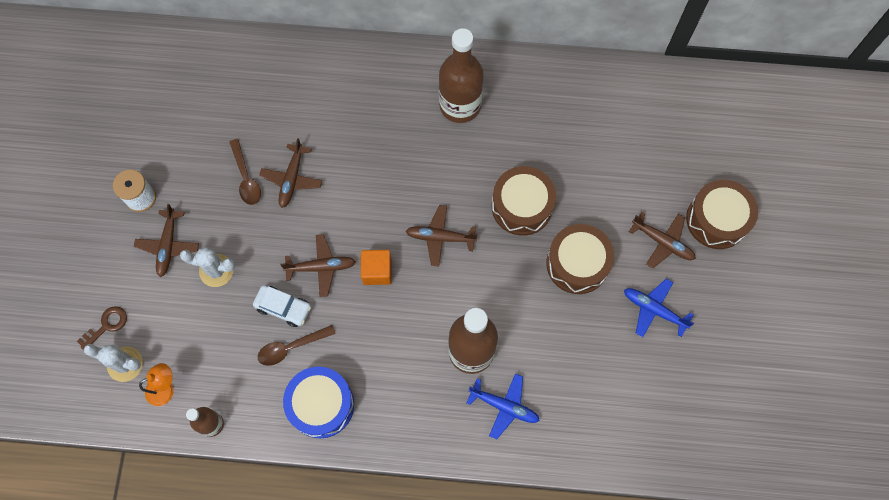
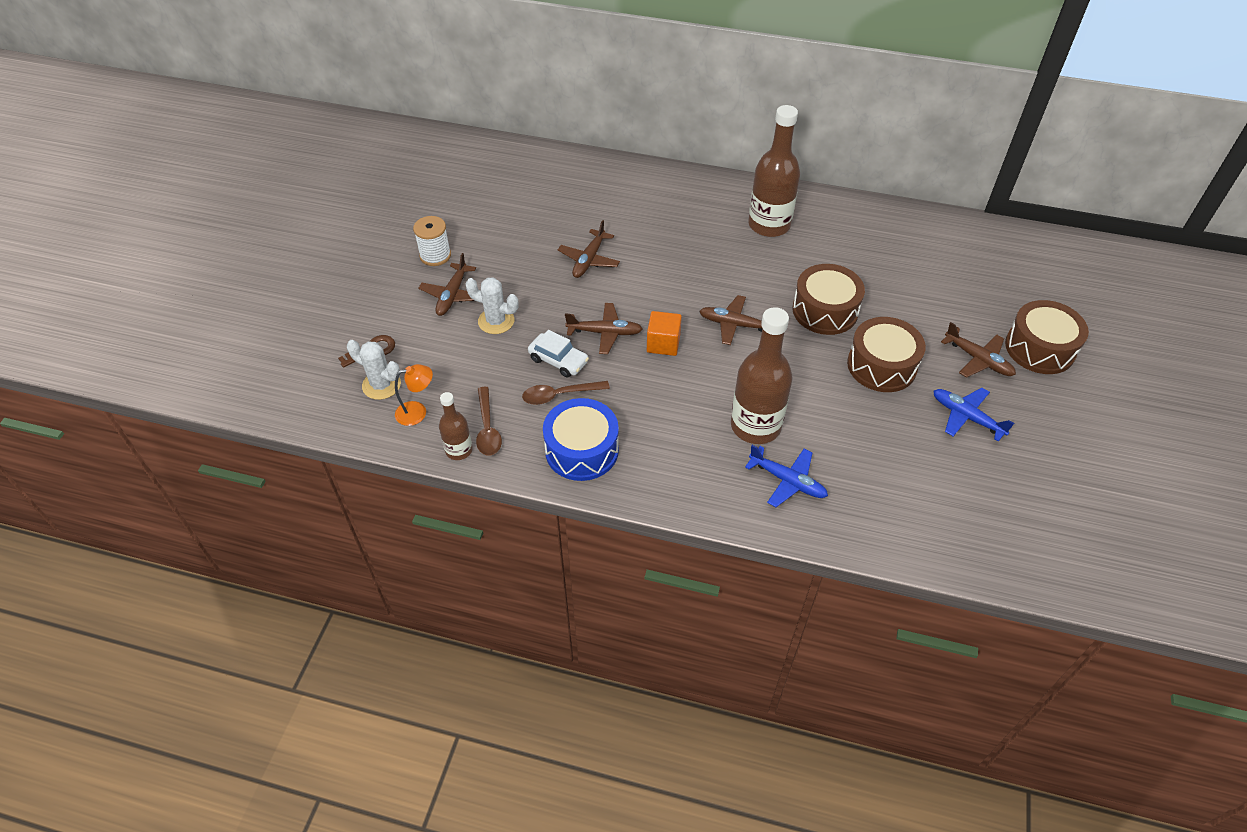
camera: 10 degrees right, 20 degrees down
brown spoon [230,139,261,205] -> brown spoon moved to [476,387,502,456]

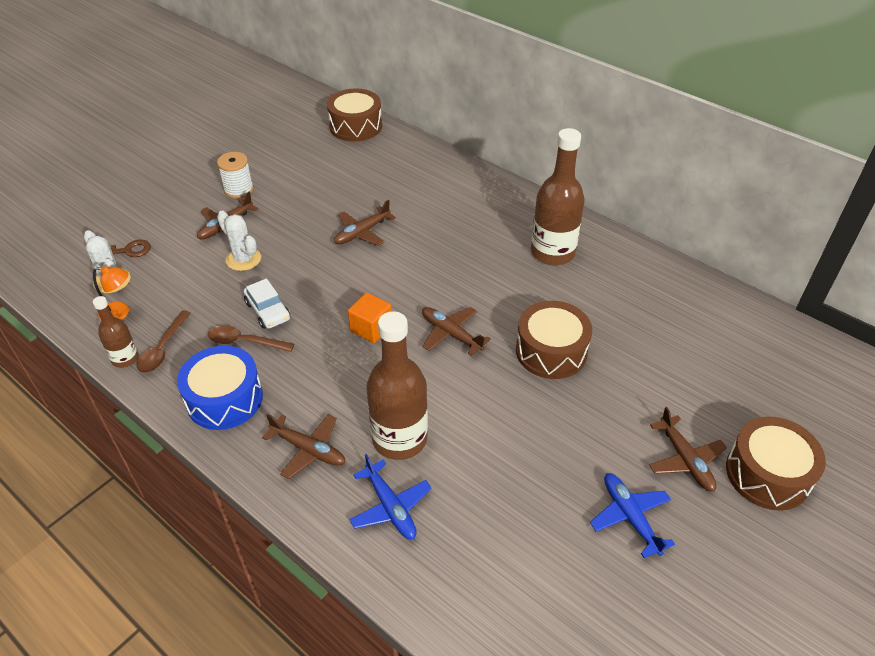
camera: 25 degrees right, 5 degrees down
brown plane [565,303,643,354] -> brown plane moved to [262,414,345,479]
brown drum [847,317,926,392] -> brown drum moved to [327,88,382,142]

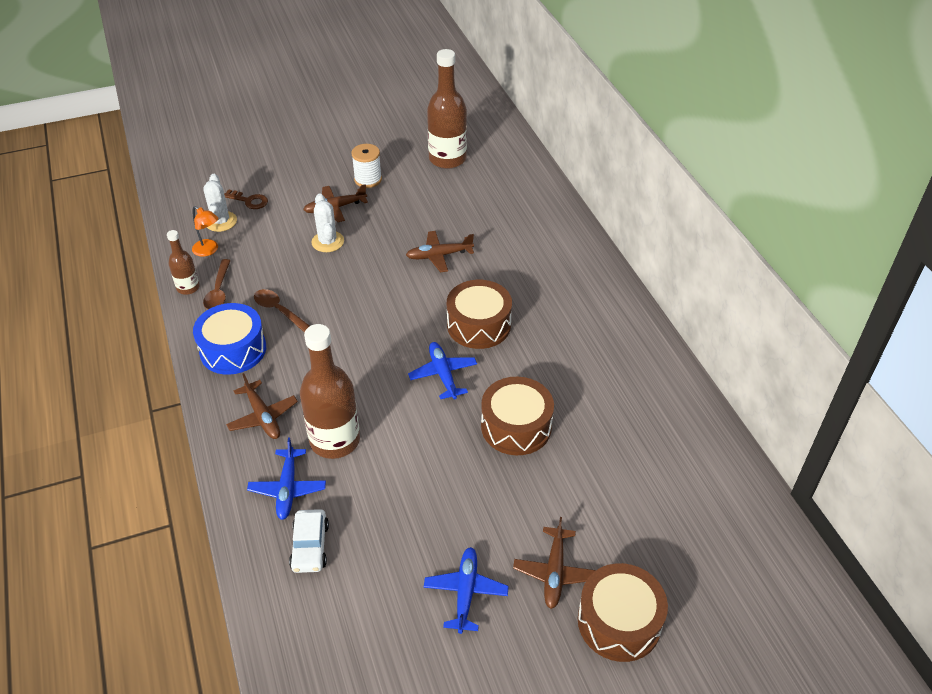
camera: 30 degrees right, 0 degrees up
brown spoon [137,310,191,373] -> brown spoon turned 45 degrees counterclockwise [203,259,231,309]
white car [244,278,290,329] -> white car moved to [289,509,329,573]
brown drum [327,88,382,142] -> brown drum moved to [447,280,512,349]
orange cube [348,293,392,343] -> none
brown plane [422,307,491,356] -> blue plane [408,342,477,400]
brown bottle [531,128,585,265] -> brown bottle moved to [427,49,467,169]

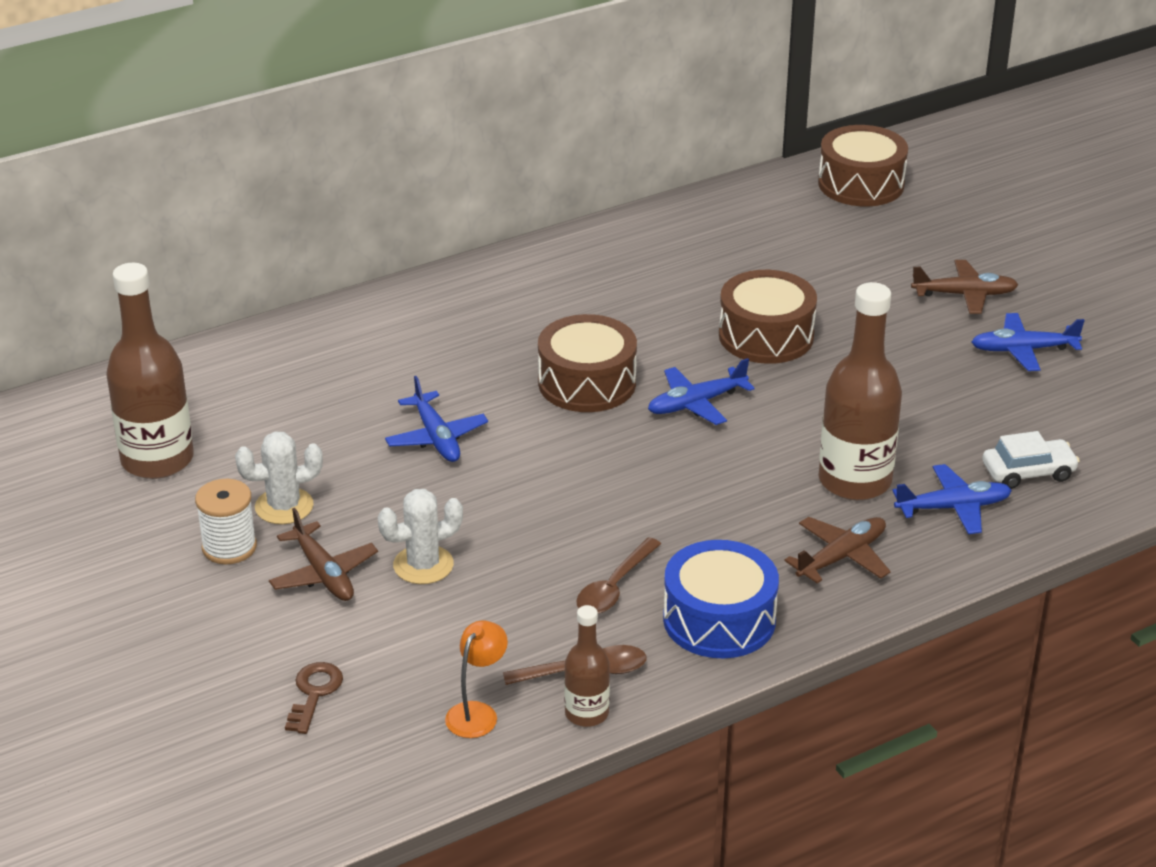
camera: 100 degrees left, 10 degrees down
white cactus [203,174,237,232] -> white cactus moved to [235,431,323,524]
brown plane [406,231,474,273] -> blue plane [385,376,488,462]
brown drum [578,563,668,662] -> brown drum moved to [818,125,908,206]

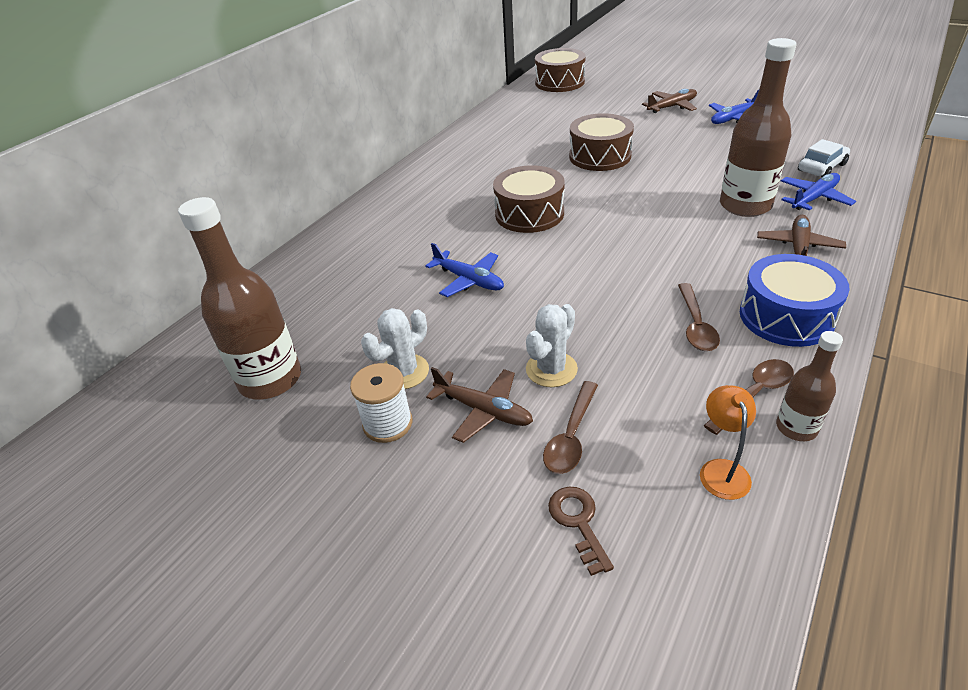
camera: 25 degrees left, 5 degrees up
blue plane [648,358,755,425] -> none
none -> brown spoon [543,381,598,474]

